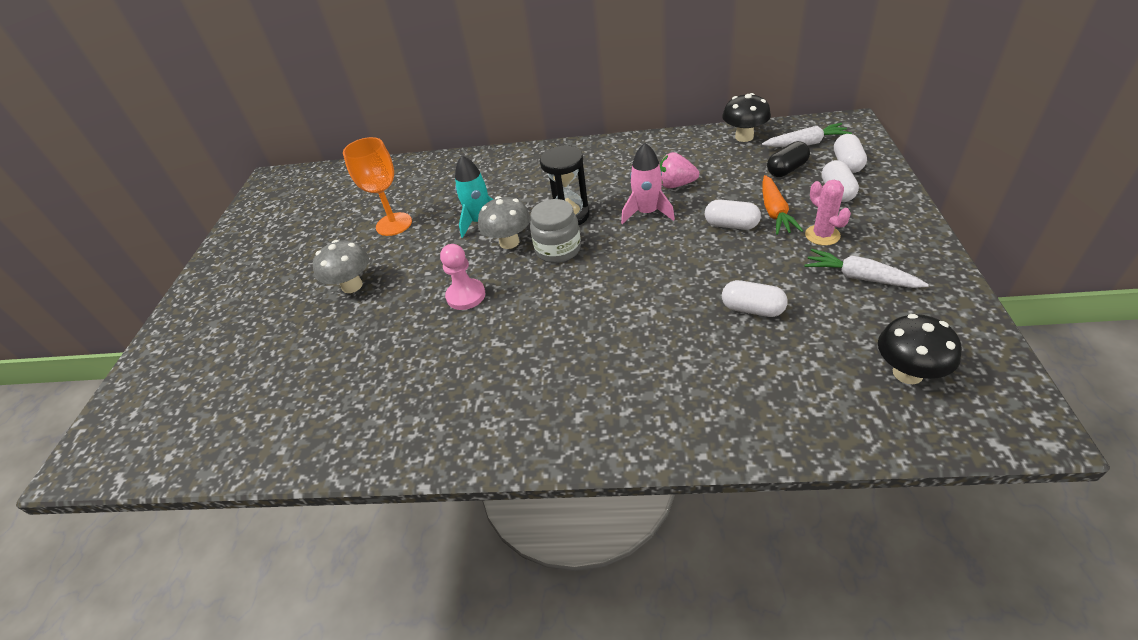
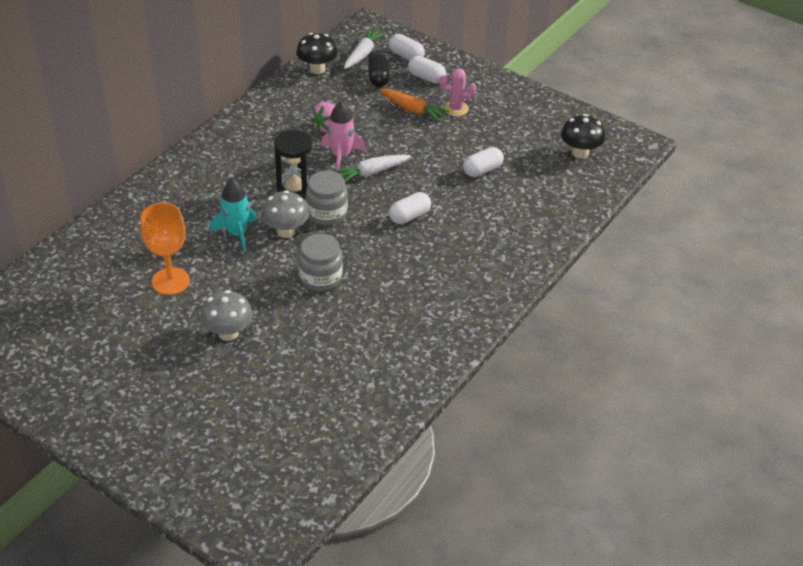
camera: 65 degrees left, 0 degrees up
pink pawn [440,244,485,310] -> grey jar [298,234,343,291]
white capsule [705,200,761,230] -> white capsule moved to [389,192,431,224]
white carrot [804,249,929,288] -> white carrot moved to [334,155,411,182]

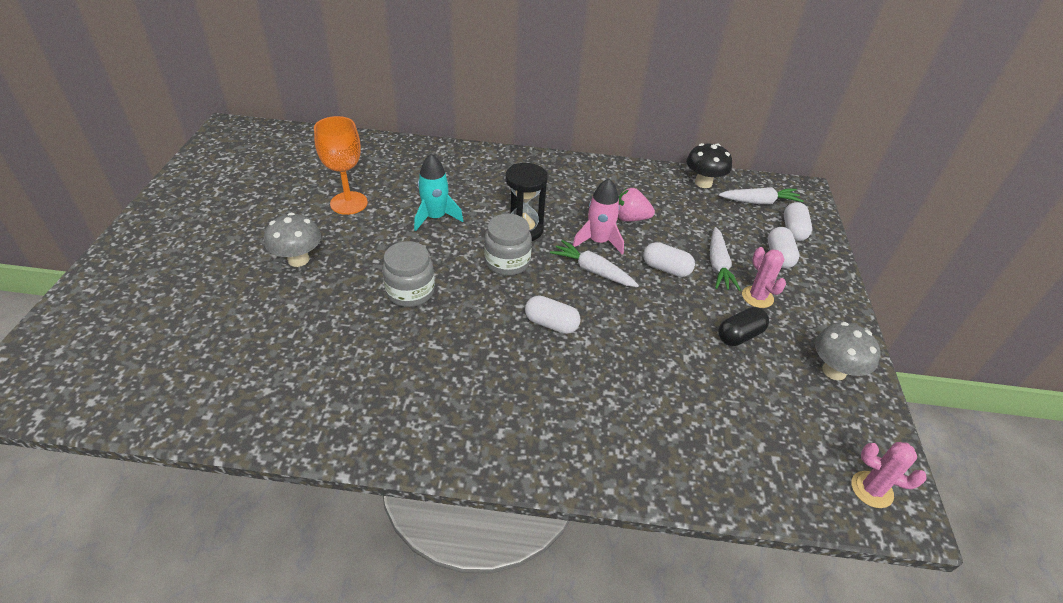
camera: 60 degrees right, 0 degrees up
grey mushroom [261,190,309,238] -> grey mushroom moved to [815,322,881,380]
black capsule [368,54,390,87] -> black capsule moved to [718,307,769,346]
orange carrot [379,89,450,122] -> white carrot [710,227,741,291]
white capsule [463,147,504,177] -> white capsule moved to [643,242,695,277]
black mushroom [561,114,605,159] -> none
none -> pink cactus [852,442,926,508]

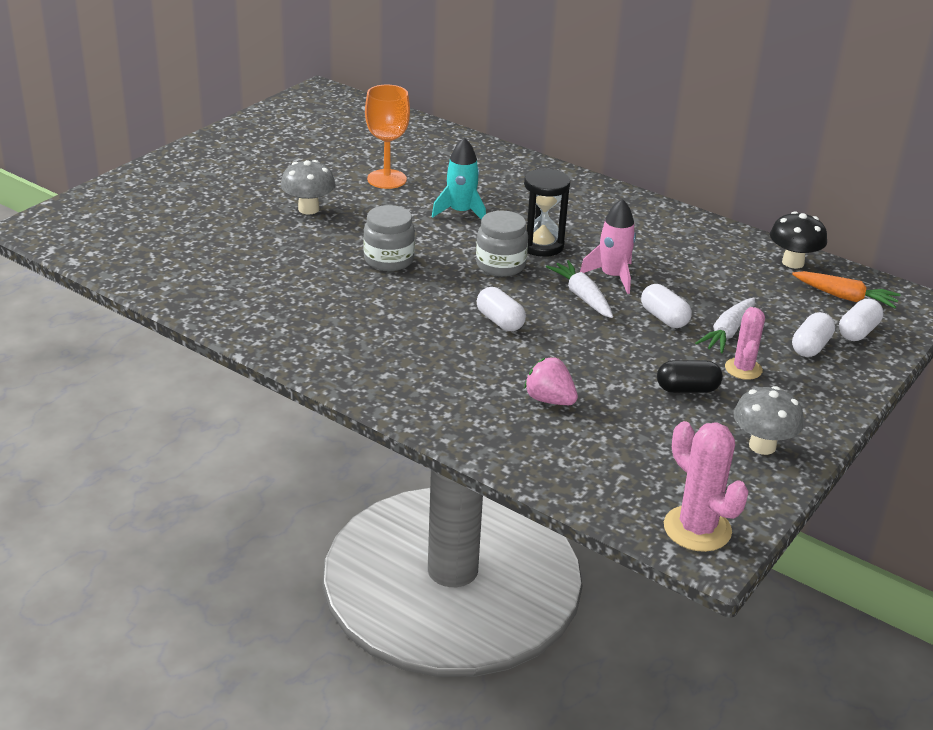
camera: 30 degrees right, 10 degrees down
pink strawberry [618,188,655,222] -> pink strawberry moved to [524,357,578,405]
white carrot [719,187,804,204] -> orange carrot [792,271,901,308]
pink cactus [852,442,926,508] -> pink cactus [664,421,749,552], size x1.55

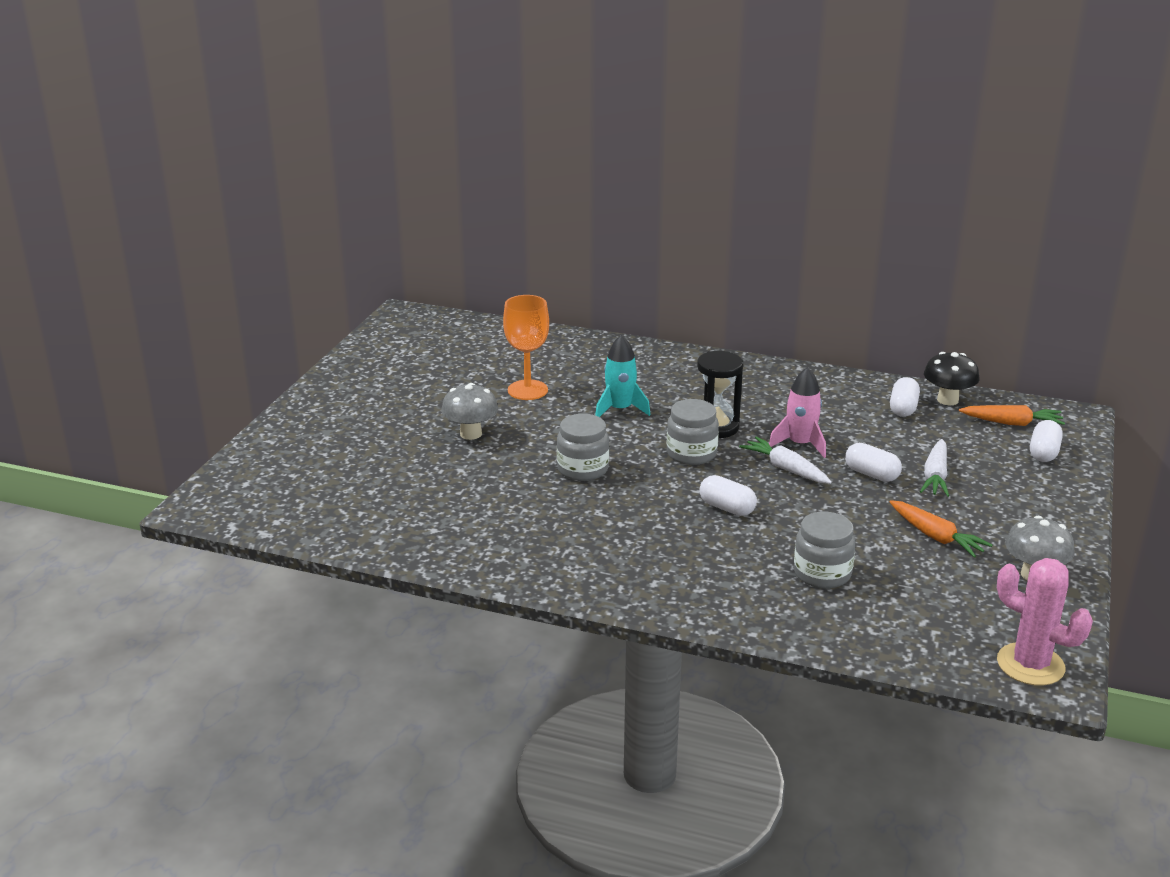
camera: 15 degrees left, 5 degrees down
pink strawberry [524,357,578,405] -> grey jar [794,511,855,589]
black capsule [657,360,723,393] -> orange carrot [890,500,992,557]
pink cactus [725,307,765,380] -> none
white capsule [792,312,835,357] -> white capsule moved to [890,377,920,417]

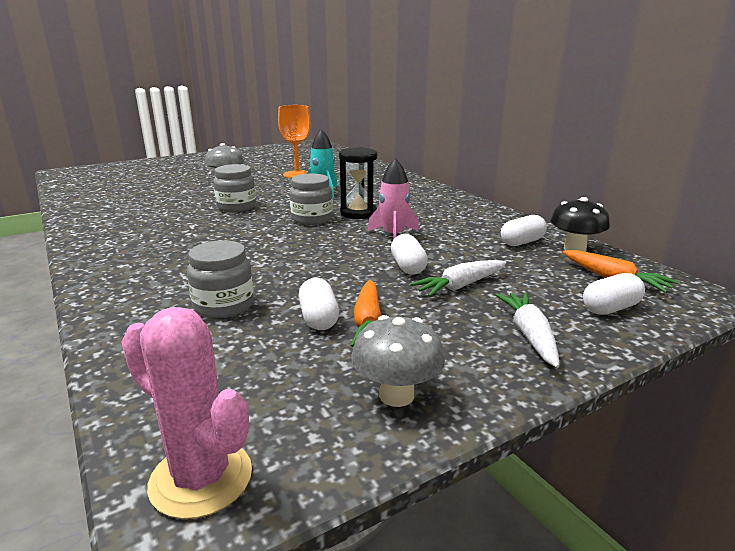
camera: 40 degrees right, 5 degrees down
white capsule [699,475,757,516] -> white capsule moved to [298,278,339,330]
white carrot [739,436,832,484] -> white carrot moved to [495,292,559,368]
pink cactus [997,558,1093,686] -> pink cactus turned 45 degrees counterclockwise [122,307,252,519]

